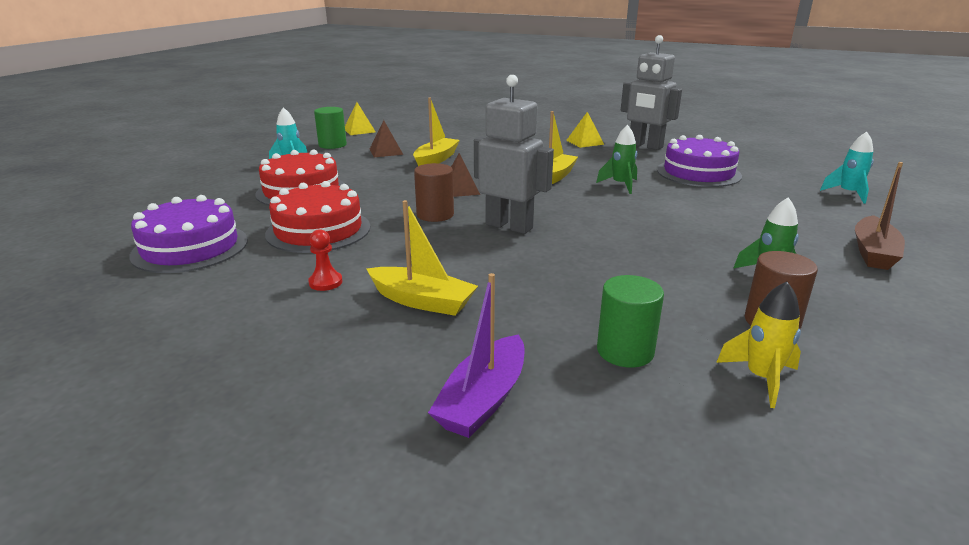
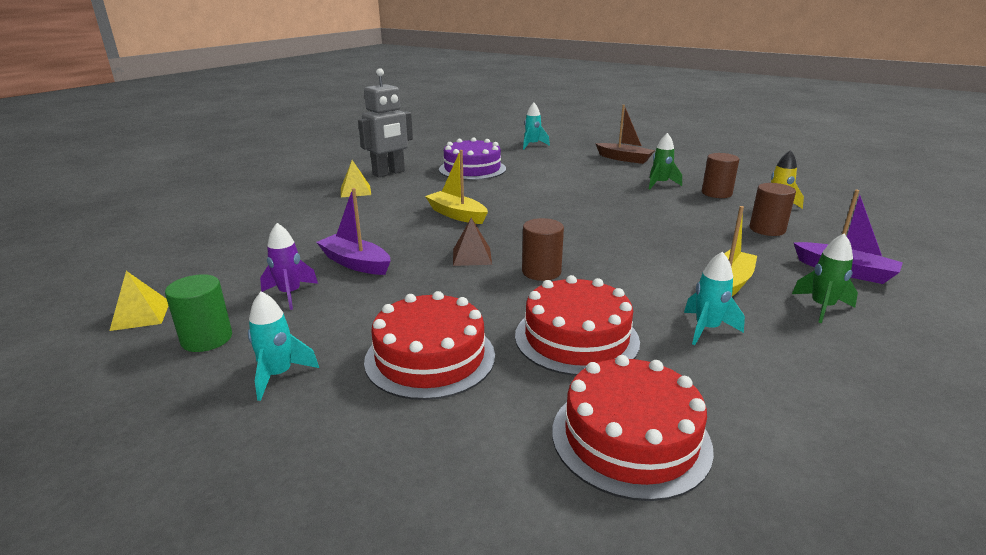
camera: 80 degrees left, 0 degrees up
purple cake [129,195,248,273] -> red cake [552,355,714,501]
red pawn [308,229,343,291] -> turquoise rocket [684,251,745,345]
brown pyramid [369,120,403,157] -> purple rocket [260,223,318,310]
yellow boat [413,98,460,166] -> purple boat [316,188,391,275]
grey robot [474,75,554,234] -> none
green rocket [596,125,637,194] -> green rocket moved to [792,233,858,323]
green cylinder [597,275,664,368] -> brown cylinder [749,183,796,236]

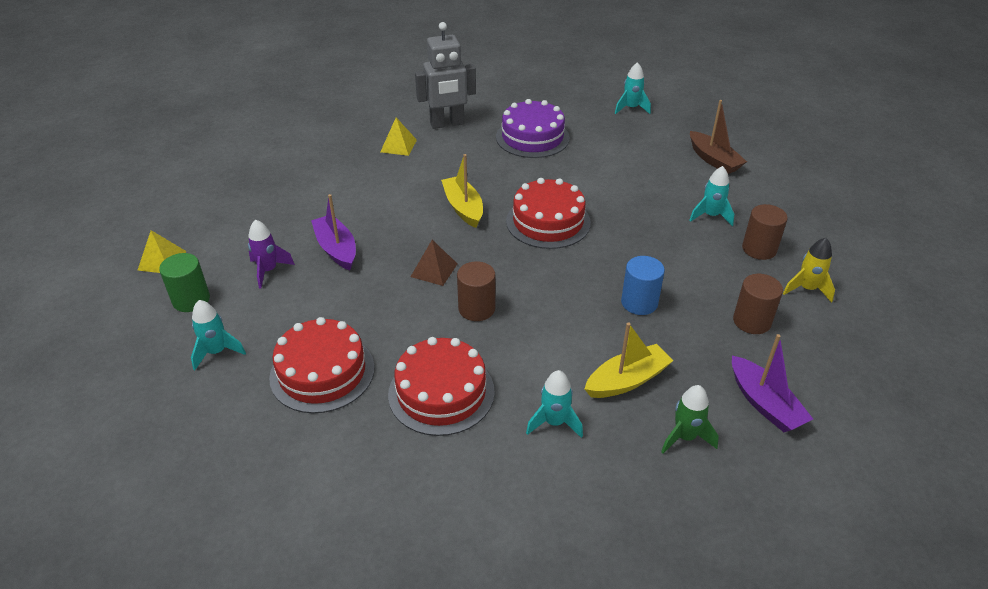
camera: 25 degrees right, 15 degrees up
red cake [552,355,714,501] -> red cake moved to [506,178,591,249]
green rocket [649,133,682,189] -> turquoise rocket [689,166,734,226]
none -> blue cylinder [621,256,665,315]

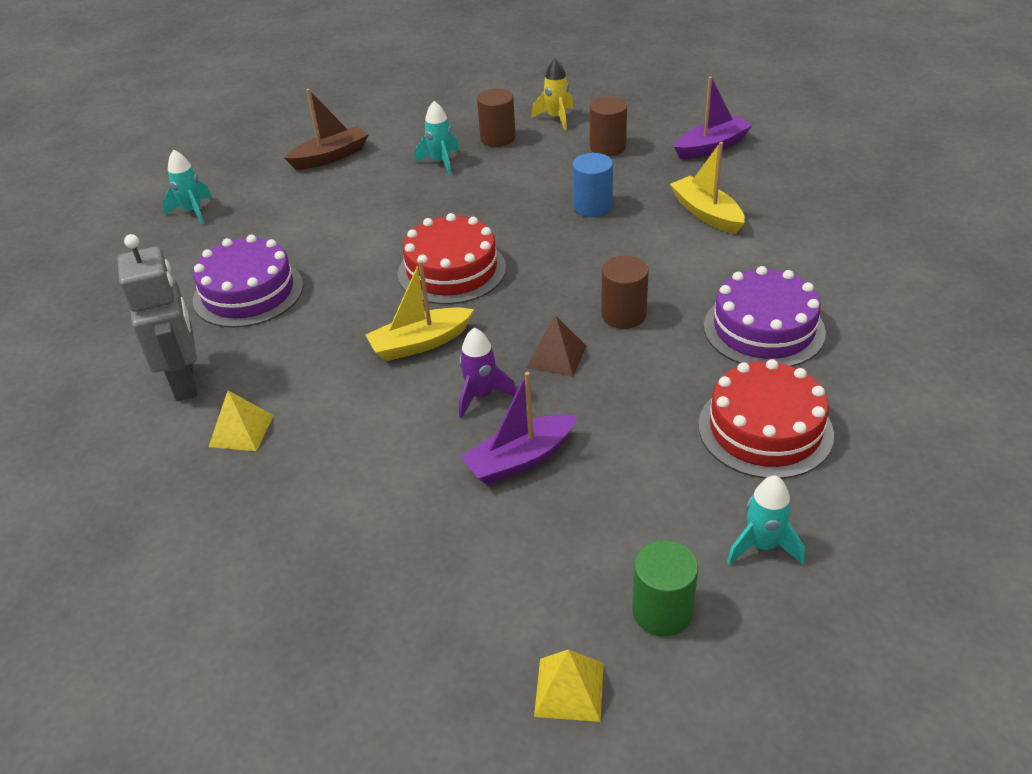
camera: 90 degrees left, 0 degrees up
purple rocket [248,220,295,288] -> purple rocket moved to [459,327,517,419]
red cake [388,337,495,436] -> purple cake [704,266,826,367]
turquoise rocket [526,370,583,438] -> none
green rocket [661,385,719,454] -> none

